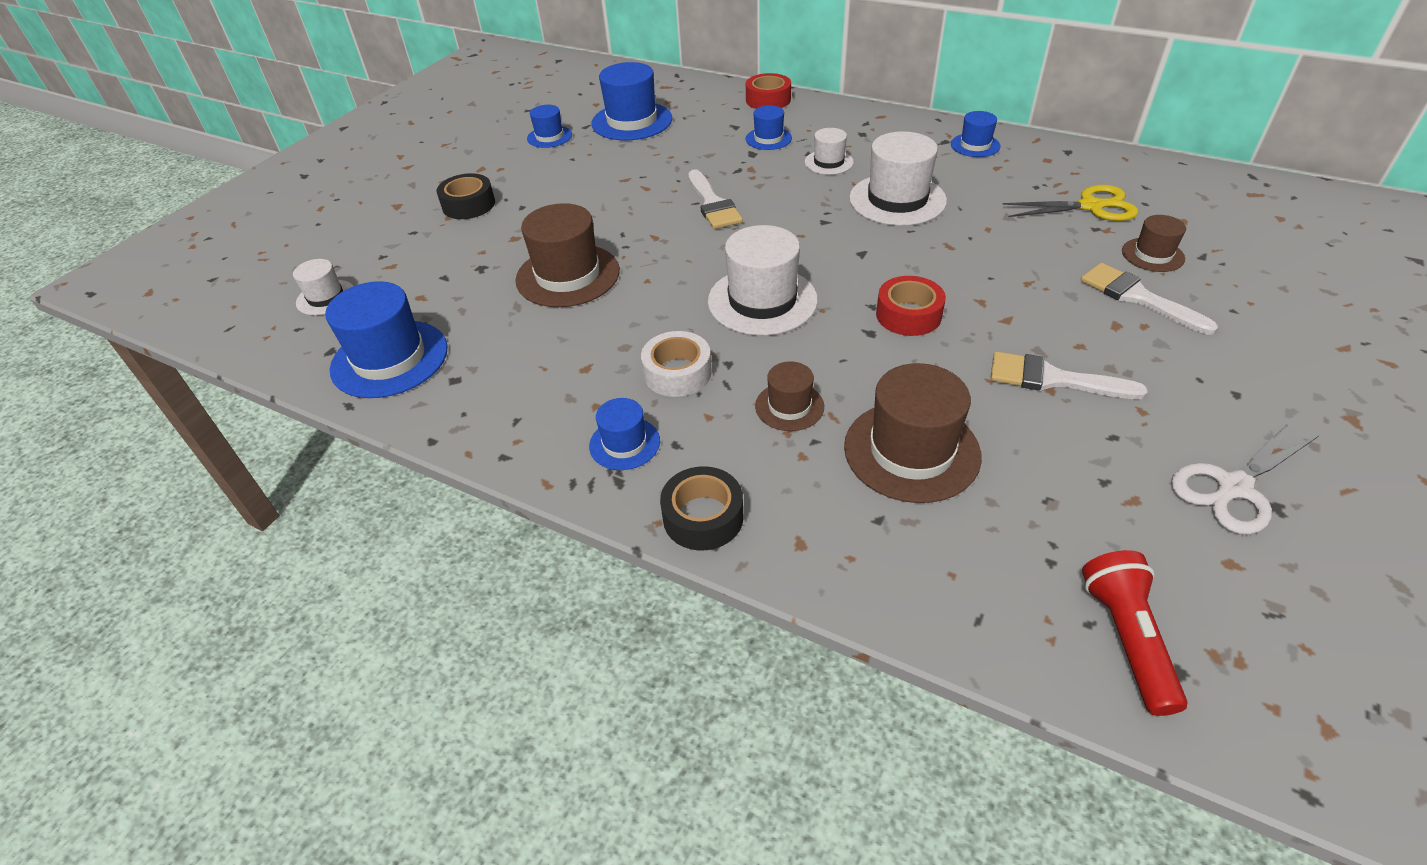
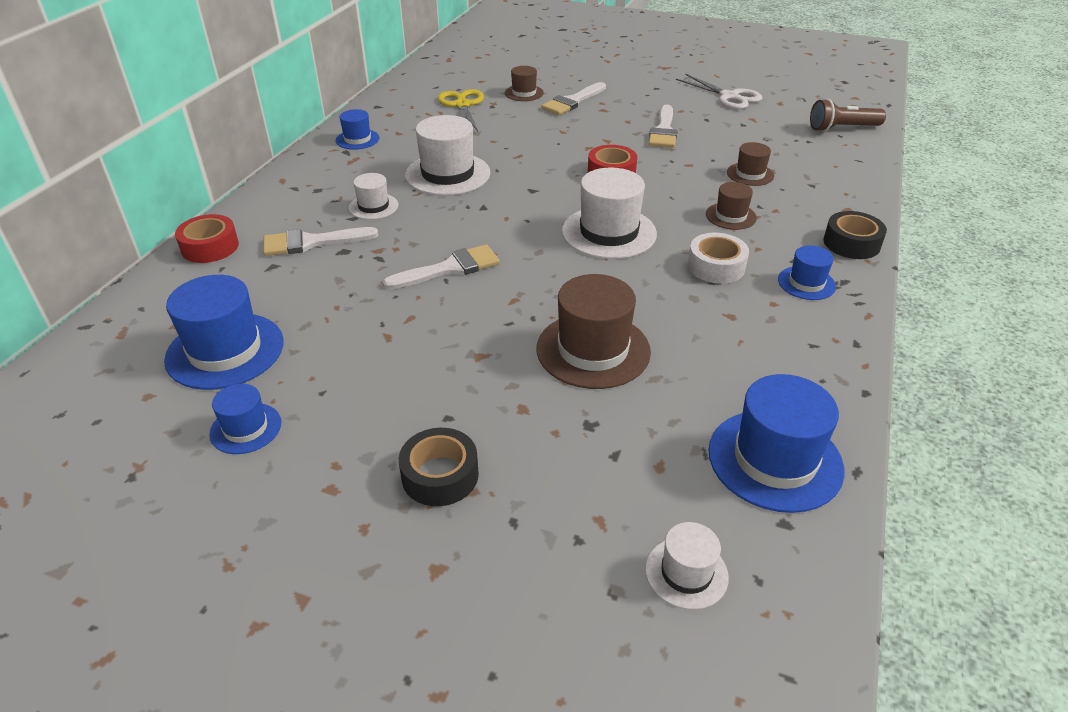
camera: 100 degrees left, 5 degrees down
blue hat [746,105,792,150] -> white brush [263,227,378,256]
brown hat [844,363,982,503] -> brown hat [727,142,774,186], size x0.55
red flashlight [1082,550,1188,716] -> brown flashlight [810,99,886,132]

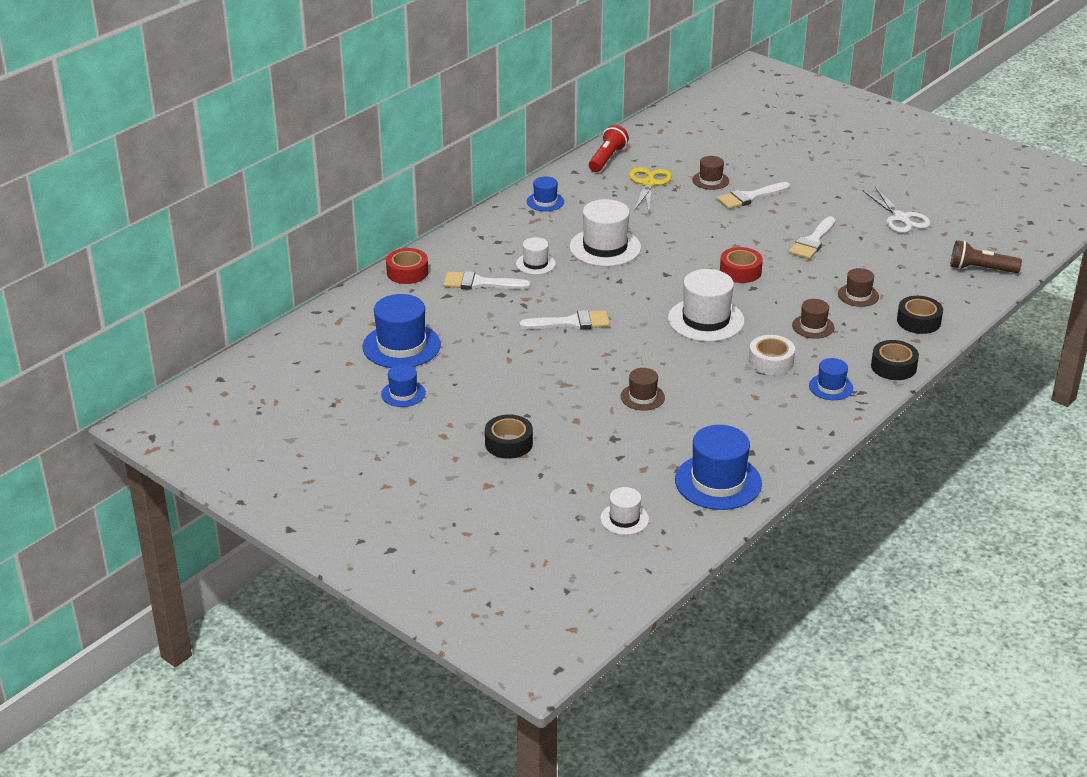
camera: 20 degrees right, 5 degrees down
brown hat [536,274,651,389] -> brown hat [621,368,665,410], size x0.55
none -> red flashlight [589,125,629,172]
none -> black tape [897,296,943,334]

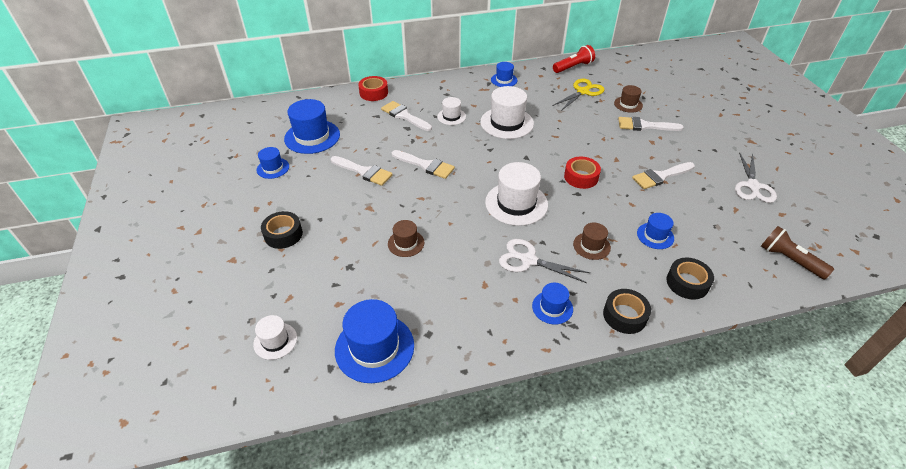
camera: 35 degrees right, 10 degrees up
white tape [749,335,795,375] -> white scissors [499,239,590,283]
brown hat [838,268,879,307] -> blue hat [637,213,674,249]
none -> white brush [331,156,393,186]

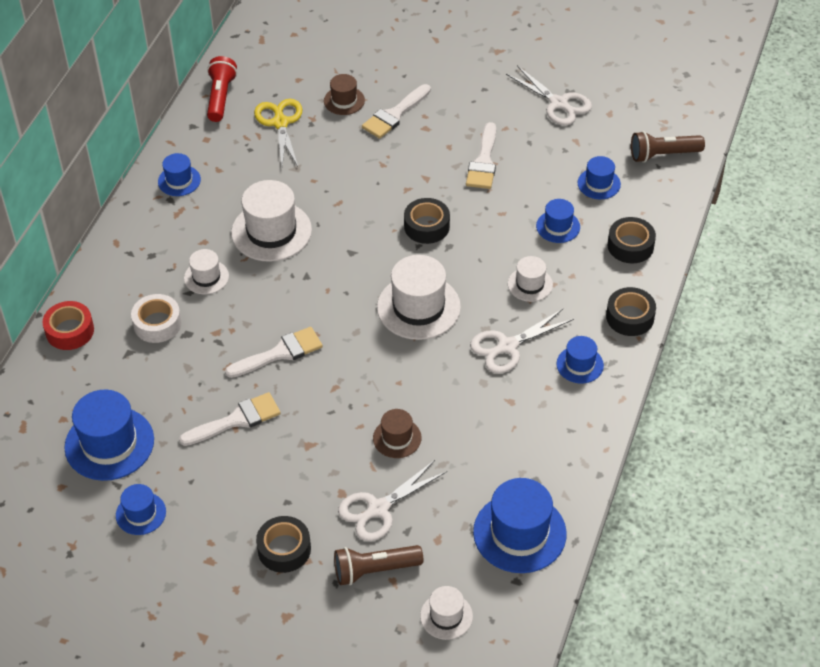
camera: 55 degrees left, 5 degrees up
white brush [381,101,432,131] -> white tape [131,294,182,343]
red tape [564,156,601,189] -> black tape [404,198,450,244]
brown hat [573,223,611,260] -> white hat [508,256,553,302]
none -> brown flashlight [334,545,424,585]
none -> white scissors [338,460,447,541]
none -> blue hat [577,156,621,199]

